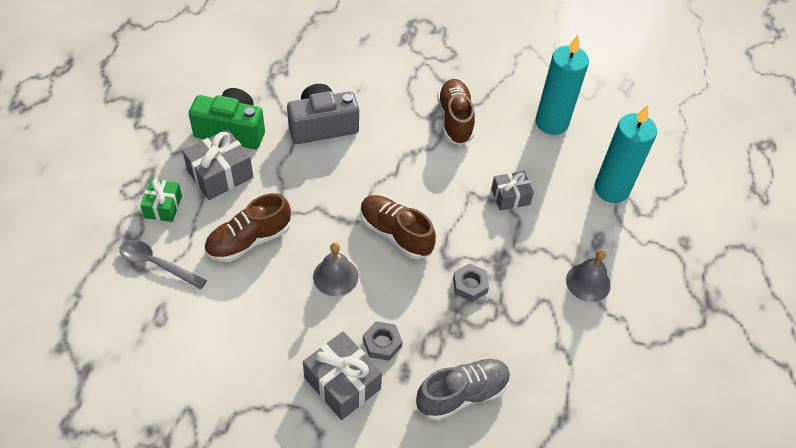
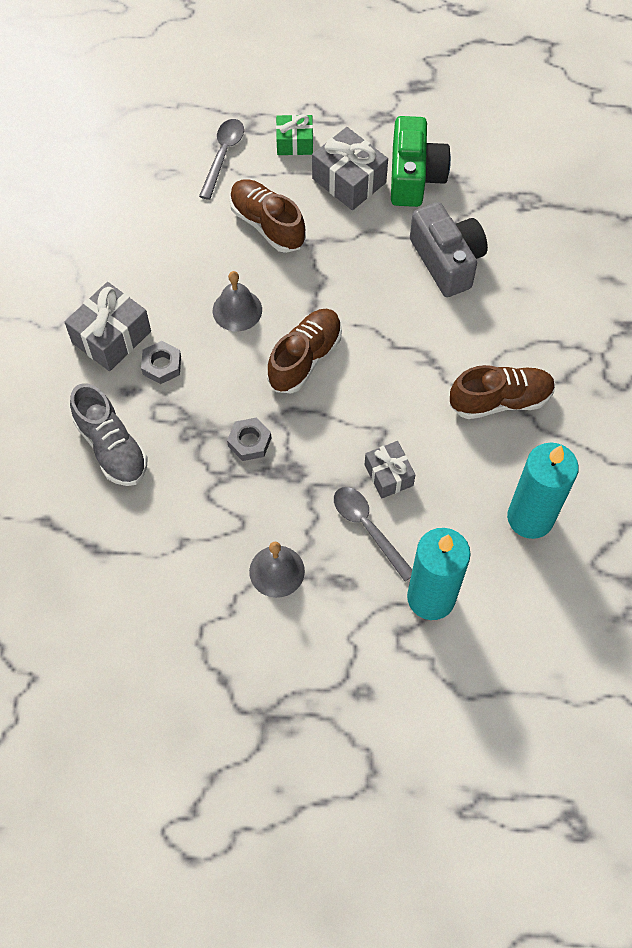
camera: 85 degrees right, 10 degrees up
none -> grey spoon [334,487,412,581]

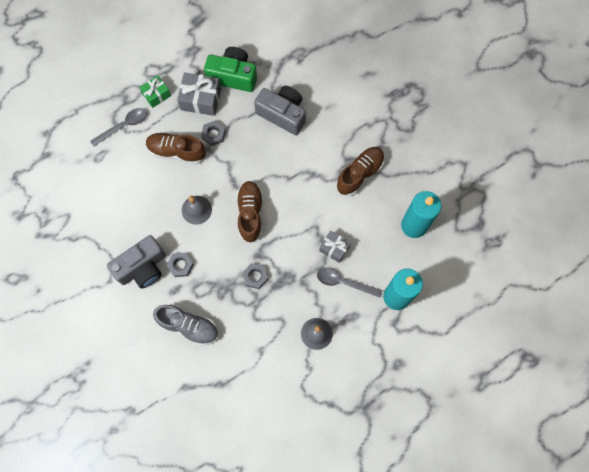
camera: 35 degrees left, 10 degrees up
grey gift [64,282,151,371] -> grey camera [107,235,166,289]
grey spoon [199,119,244,200] -> grey spoon turned 75 degrees clockwise [90,108,147,147]
green camera [391,116,451,207] -> green camera turned 45 degrees counterclockwise [204,47,257,92]
none -> grey nut [201,121,225,146]

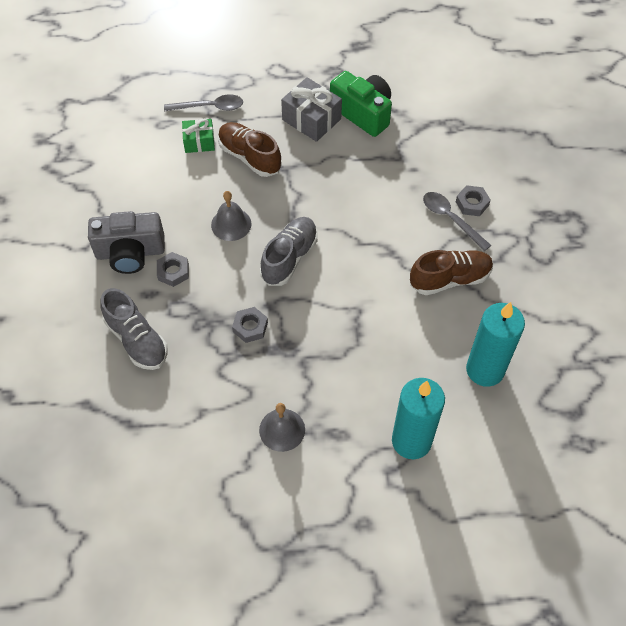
camera: 30 degrees right, 15 degrees down
green gift [139,75,171,108] -> green gift moved to [182,119,215,153]
grey nut [201,121,225,146] -> grey nut moved to [456,185,490,216]
brown shoe [236,181,263,243] -> grey shoe [260,217,318,286]
grey camera [254,86,306,135] -> none
grey spoon [317,268,382,298] -> grey spoon moved to [423,192,491,251]
grey gift [319,230,351,263] -> none

